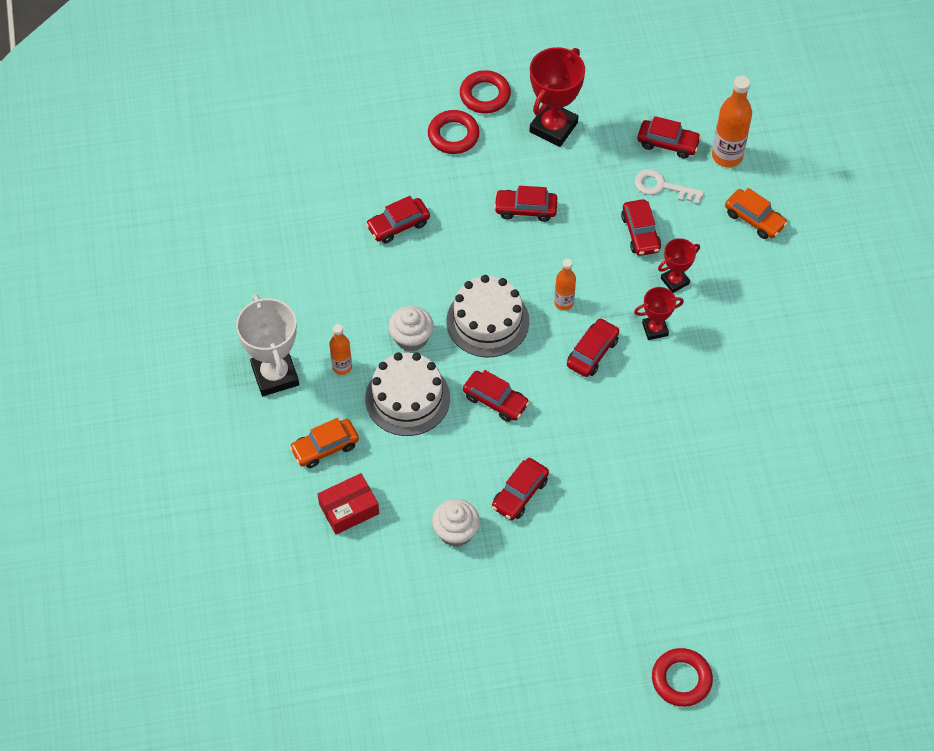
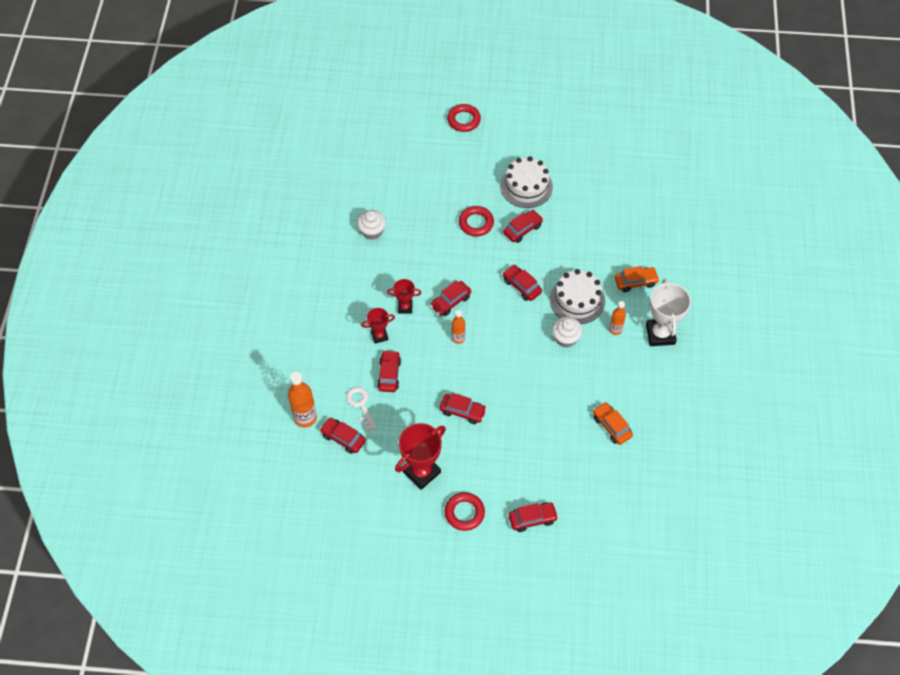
camera: 165 degrees left, 0 degrees up
red box [318,473,379,535] -> none
red car [366,196,430,243] -> red car moved to [509,502,558,532]
red ring [428,110,480,154] -> red ring moved to [459,206,494,236]
white cupcake [432,499,480,547] -> white cupcake moved to [357,210,386,240]
white cake [446,275,529,357] -> white cake moved to [500,156,553,208]
white key [635,169,704,205] -> white key turned 150 degrees counterclockwise [346,387,377,431]
orange car [725,188,788,239] -> orange car moved to [593,402,633,445]

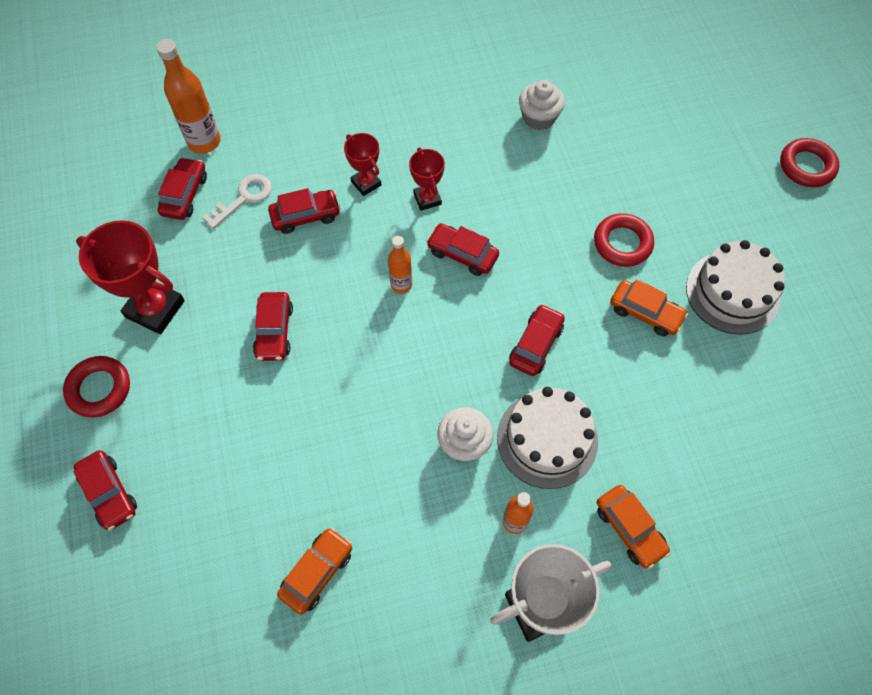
camera: 70 degrees right, 5 degrees up
red car [503,210,543,243] -> orange car [610,279,688,336]

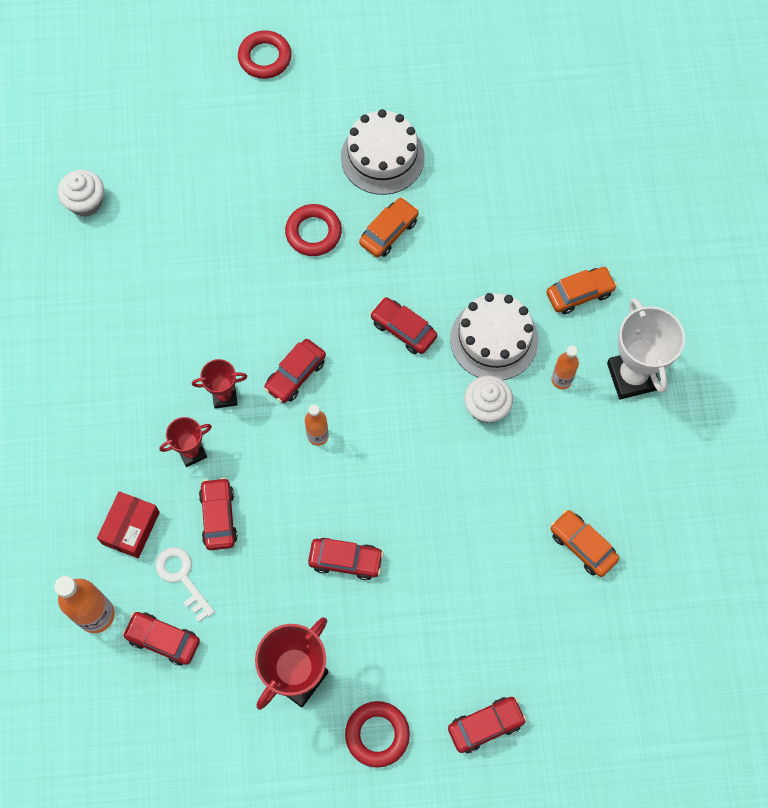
camera: 80 degrees left, 5 degrees up
white cupcake [519,80,565,130] -> white cupcake moved to [58,170,104,217]
none -> red box [97,491,160,558]

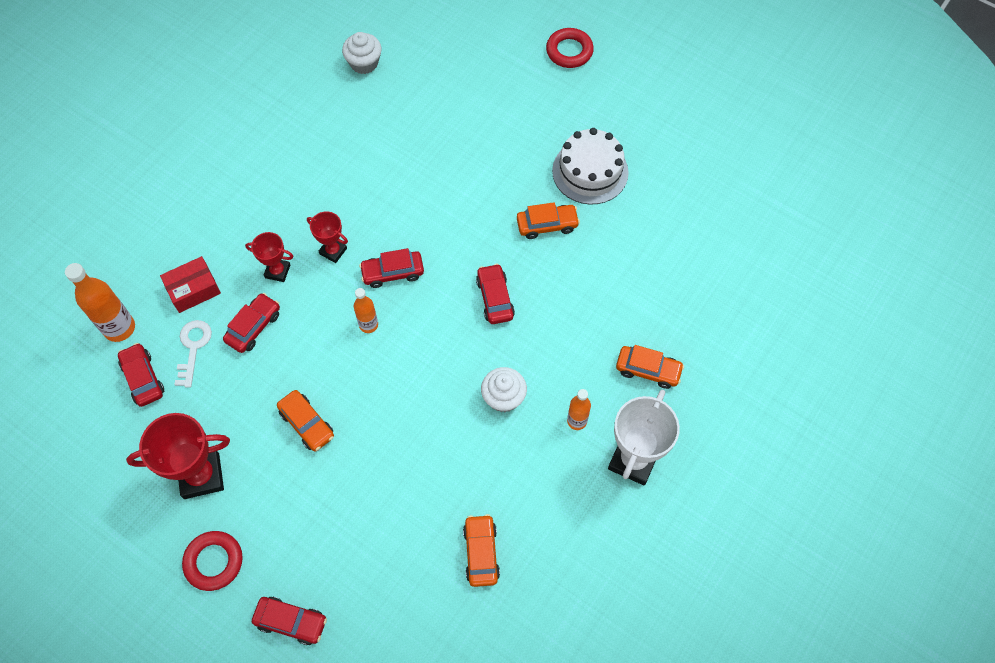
camera: 40 degrees right, 5 degrees down
red ring [285,204,342,256] -> none
red car [308,538,384,580] -> orange car [277,390,334,451]
white cake [450,293,538,380] -> none

